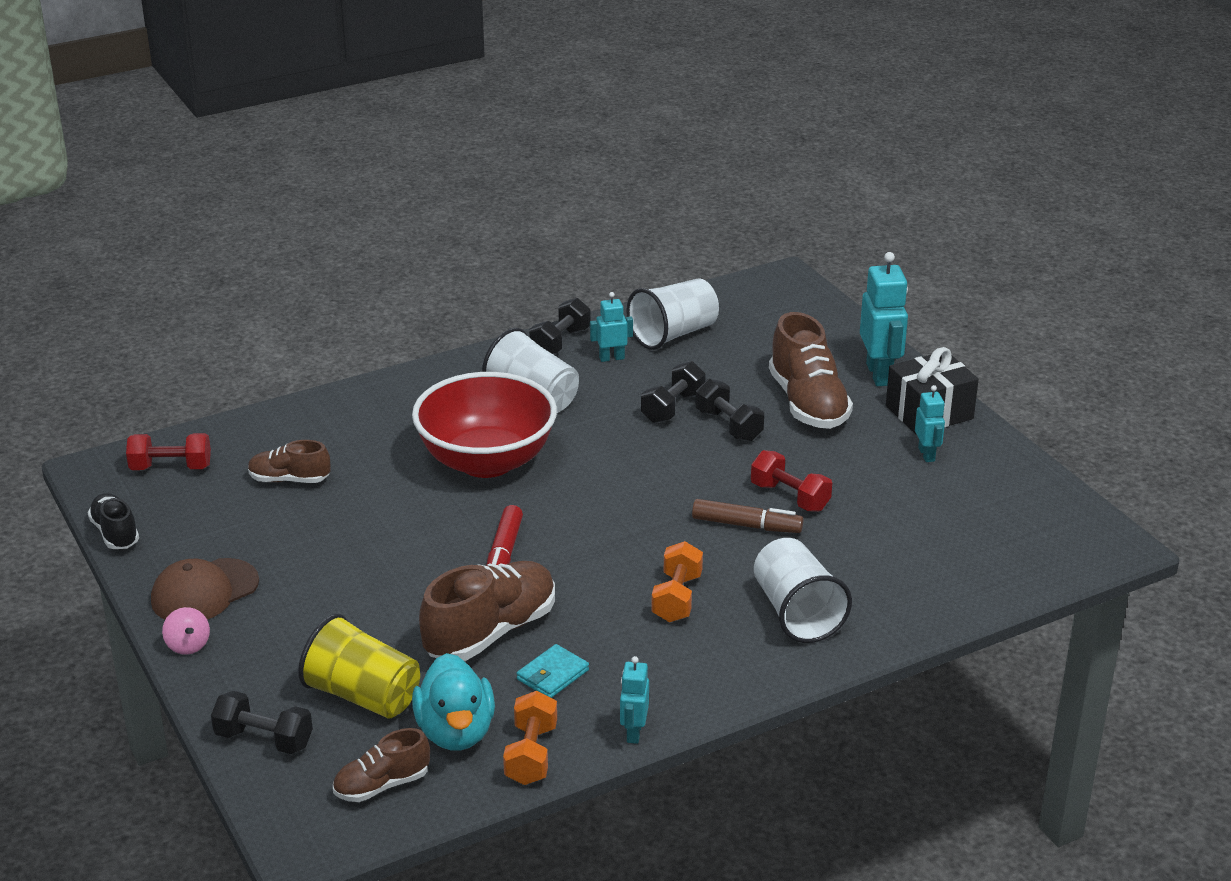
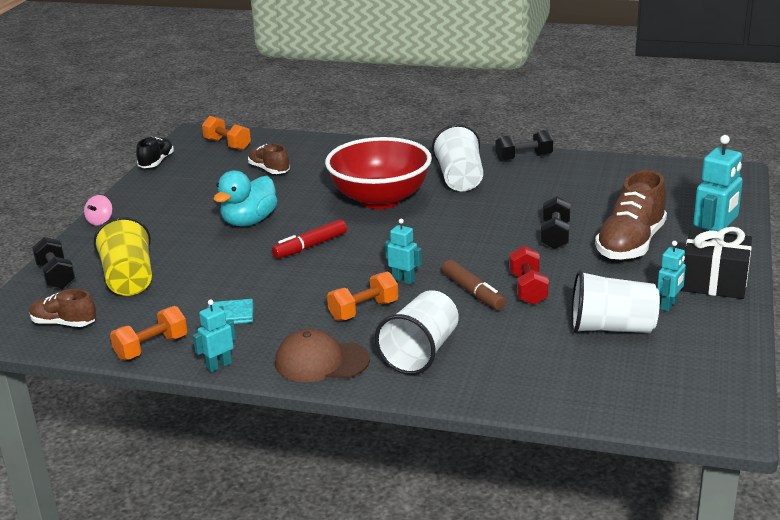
camera: 45 degrees right, 5 degrees down
red dumbbell [126,433,211,470] -> orange dumbbell [202,116,251,150]
brown cap [151,558,259,620] -> brown cap moved to [275,329,370,382]
turquoise duck [412,653,495,751] -> turquoise duck moved to [214,170,278,227]
brown shoe [419,561,555,661] -> none
turquoise robot [590,292,633,362] -> turquoise robot moved to [385,219,422,285]
white cup [626,278,719,350] -> white cup moved to [571,270,660,333]
black dumbbell [641,361,706,423] -> none

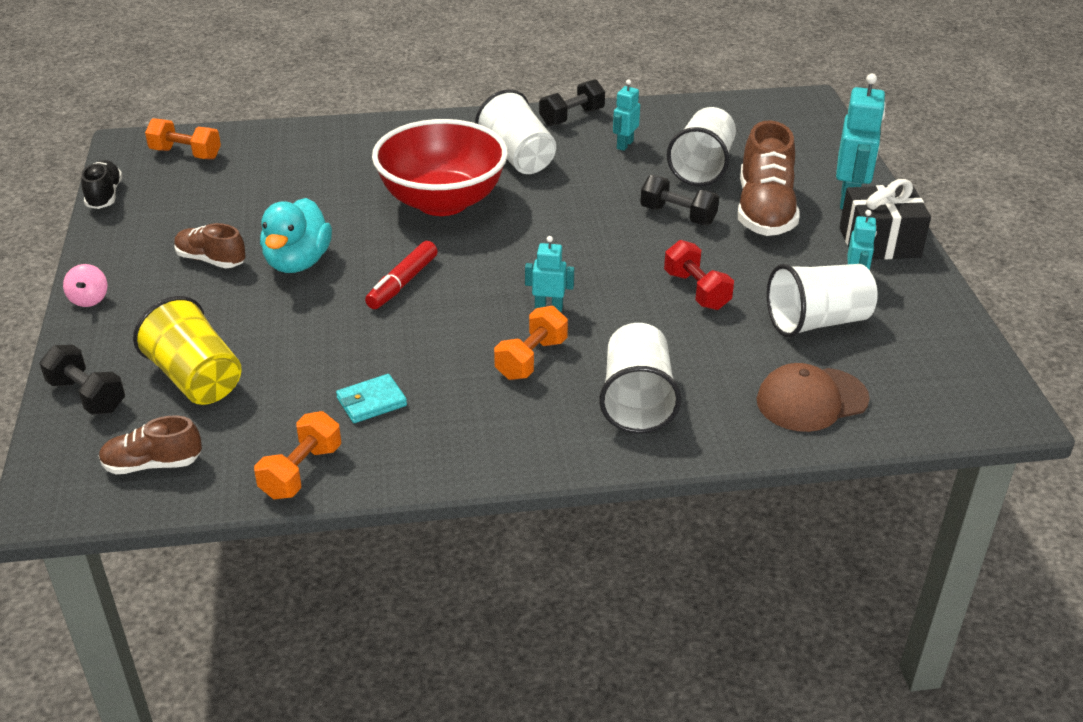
camera: 25 degrees left, 10 degrees up
turquoise robot [193,299,236,372] -> turquoise robot moved to [613,79,640,151]
brown shoe [248,143,290,174] -> brown shoe moved to [174,223,246,268]
brown cap [275,329,370,382] -> brown cap moved to [757,363,870,432]
brown marker [442,260,506,310] -> none
black dumbbell [541,196,571,250] -> black dumbbell turned 45 degrees counterclockwise [640,175,719,225]
none -> white cup [667,107,736,186]

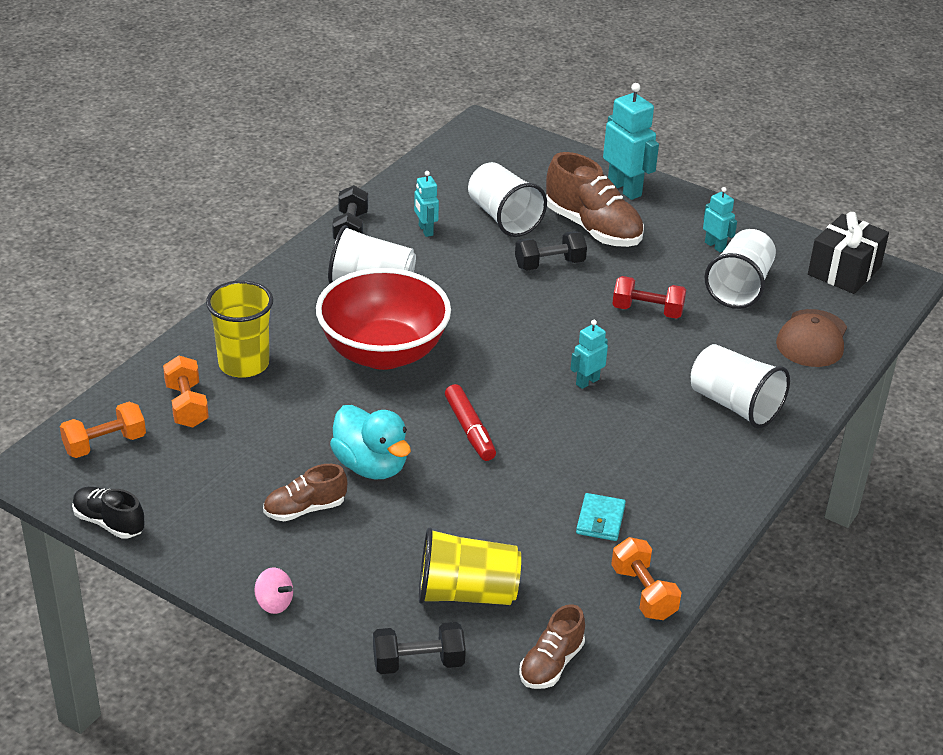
camera: 50 degrees left, 0 degrees up
orange dumbbell [494,306,568,380] -> orange dumbbell moved to [163,356,209,428]
black gift [839,179,931,260] -> black gift moved to [808,212,889,294]
none -> yellow cup [206,280,273,378]

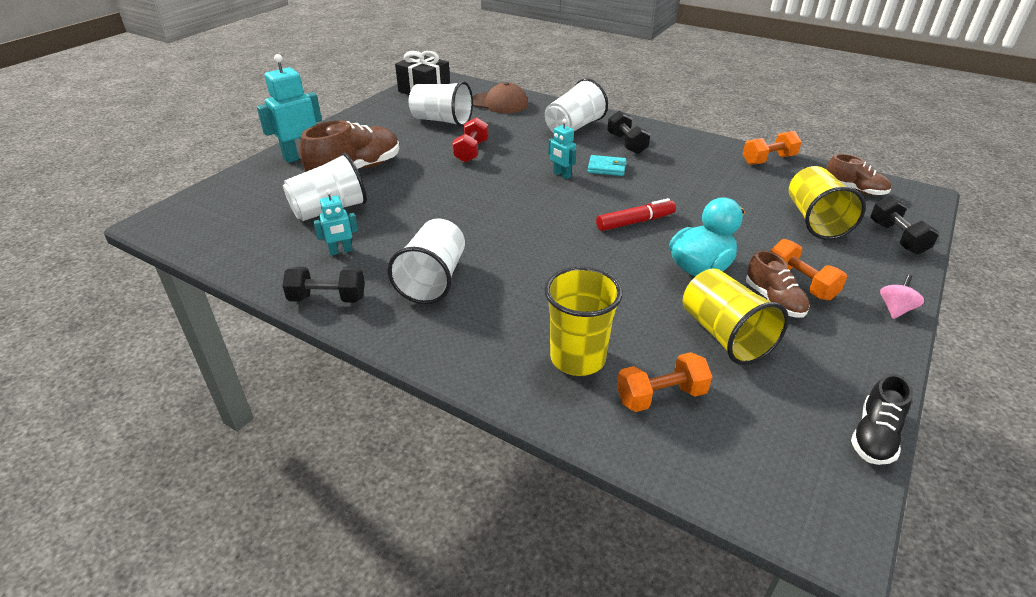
camera: 90 degrees left, 0 degrees up
orange dumbbell [60,402,146,458] -> orange dumbbell moved to [770,239,847,301]
red bowl [316,268,451,370] -> none
black dumbbell [515,231,587,271] -> black dumbbell moved to [607,110,650,154]
turquoise wallet [576,493,626,541] -> turquoise wallet moved to [588,155,627,176]
turquoise robot [703,187,737,253] -> none
none -> yellow cup [683,268,789,365]

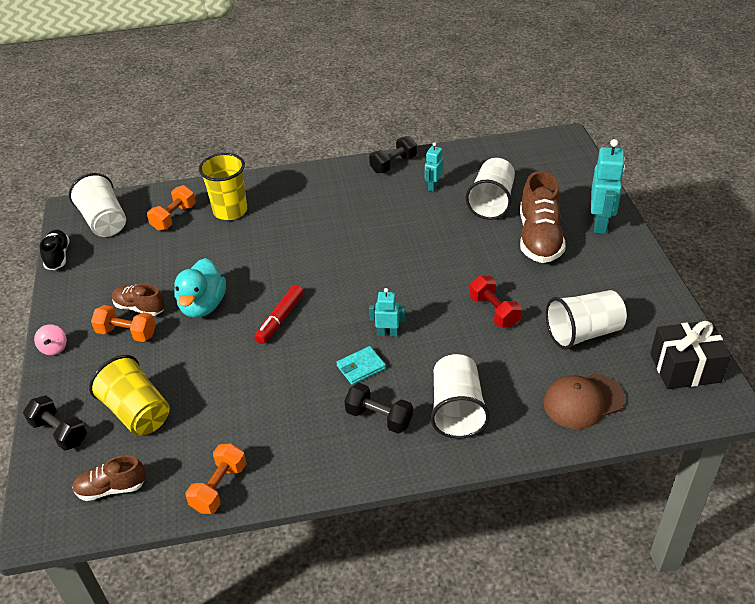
camera: 140 degrees right, 5 degrees up
white cup [388,218,465,304] -> white cup moved to [69,173,126,237]
yellow cup [683,268,789,365] -> none

